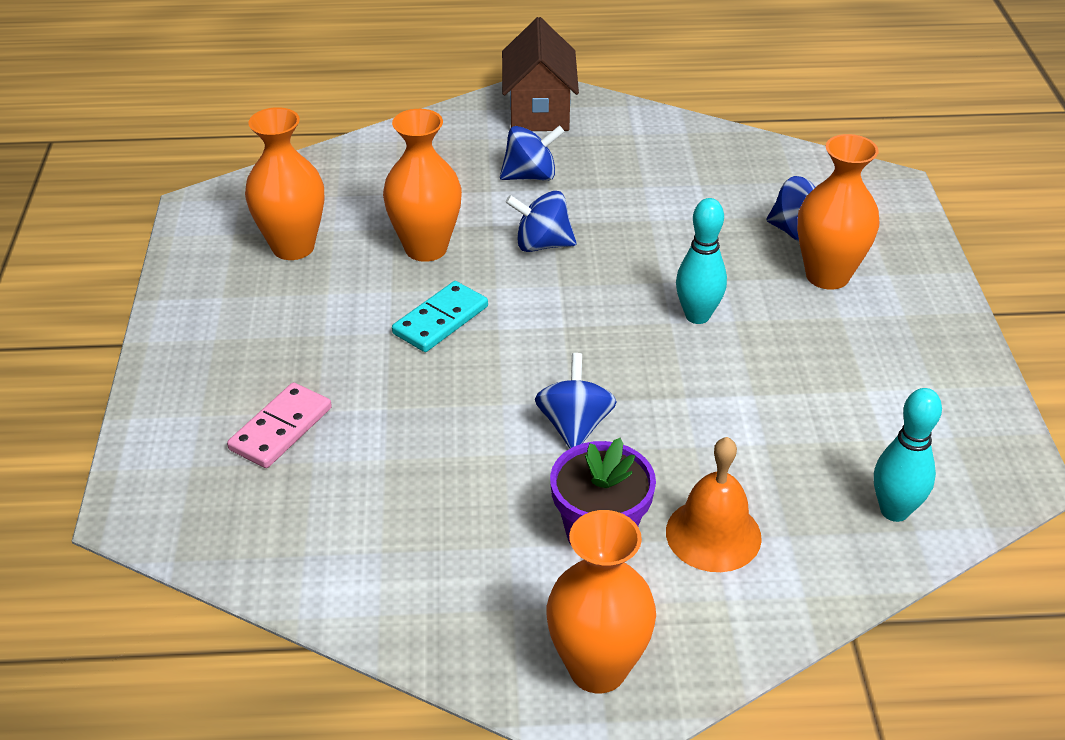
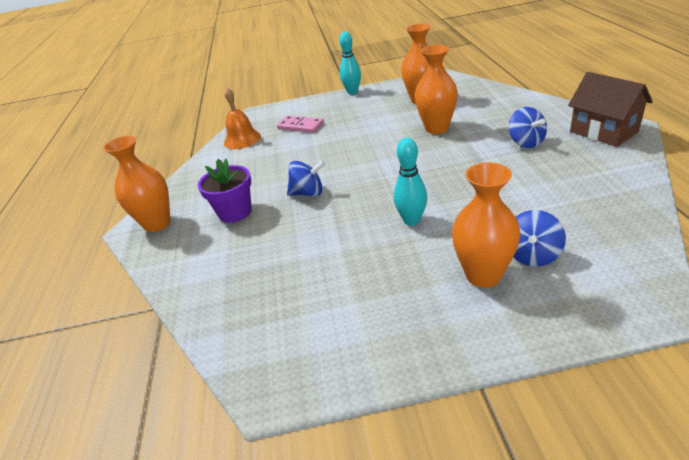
camera: 90 degrees right, 5 degrees down
turquoise domino [392,281,488,352] -> none
brown house [502,17,579,131] -> brown house turned 60 degrees clockwise [568,72,653,147]
blue spinning top [506,191,577,252] -> none
orange bell [666,437,762,572] -> orange bell moved to [224,88,261,149]
turquoise bowling pin [874,388,942,522] -> turquoise bowling pin moved to [339,31,361,94]

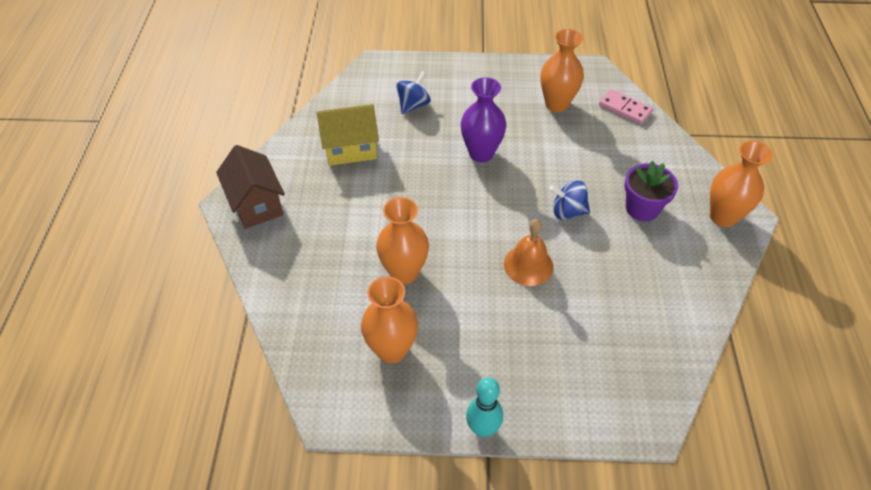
camera: 175 degrees left, 15 degrees up
orange bell [224,88,261,149] -> orange bell moved to [504,219,553,286]
pink domino [277,116,324,133] -> pink domino moved to [599,89,653,124]
turquoise bowling pin [394,138,427,226] -> purple vase [461,77,506,162]
orange vase [452,162,521,288] -> orange vase moved to [541,29,584,112]
blue spinning top [509,107,547,148] -> none
none -> yellow house [317,104,379,166]

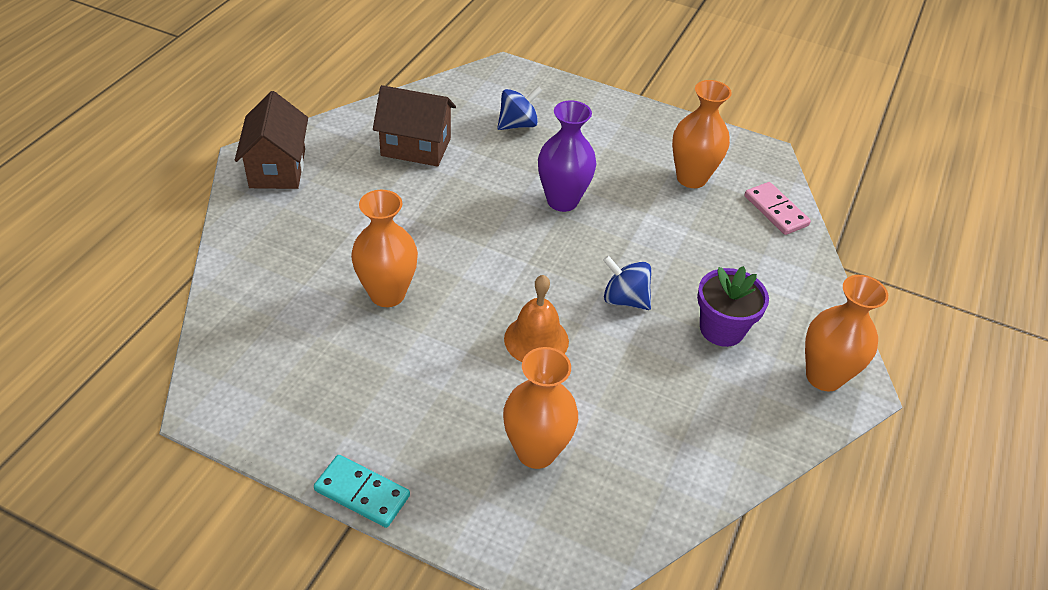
camera: 20 degrees right, 5 degrees down
yellow house [317,104,379,166] -> brown house [373,85,456,167]
orange vase [361,277,418,363] -> orange vase moved to [503,347,578,469]
turquoise bowling pin [466,377,503,437] -> turquoise domino [314,455,410,528]

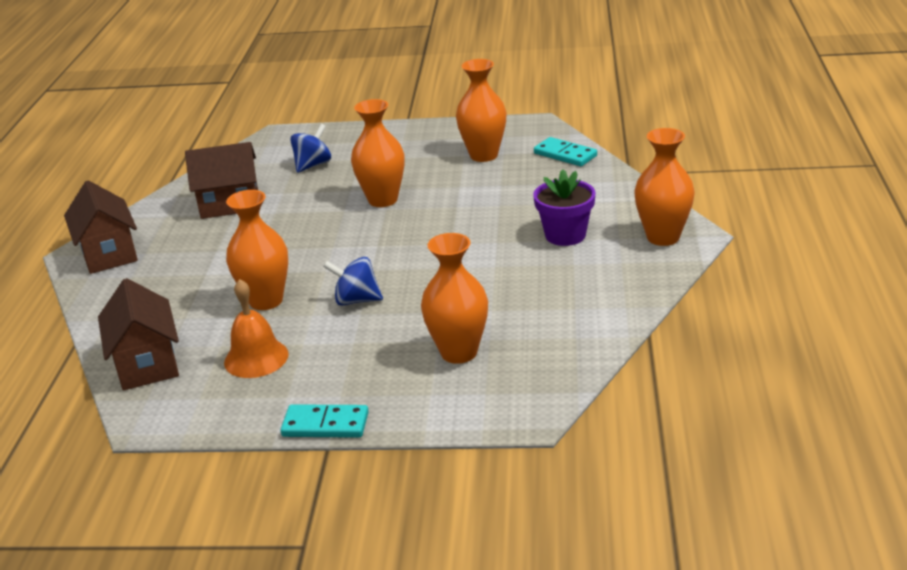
camera: 15 degrees left, 15 degrees down
orange bell [504,275,569,362] -> orange bell moved to [224,279,289,378]
purple vase [538,100,596,212] -> orange vase [351,99,405,207]
blue spinning top [603,255,651,310] -> blue spinning top moved to [323,257,383,306]
pink domino [744,182,811,235] -> turquoise domino [534,137,597,166]
none -> brown house [98,278,179,390]

